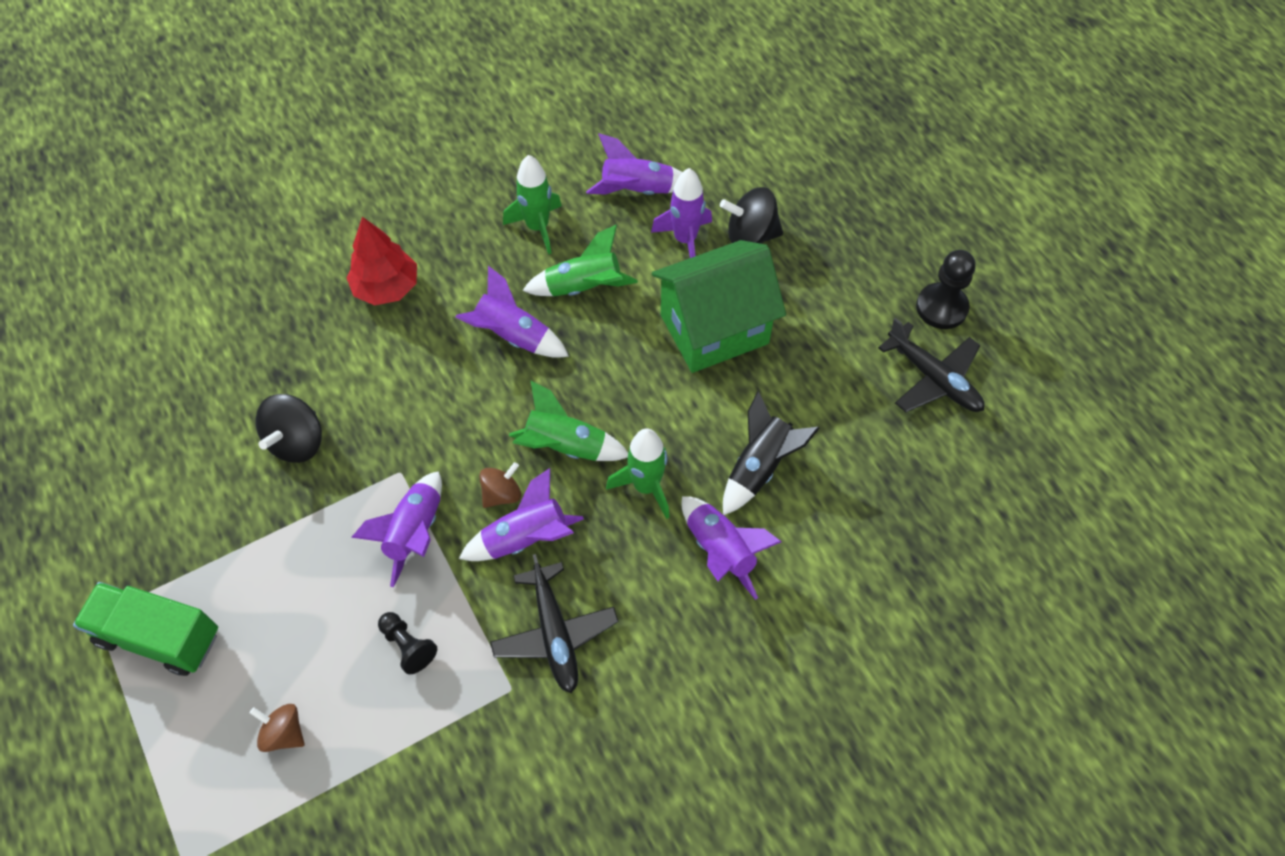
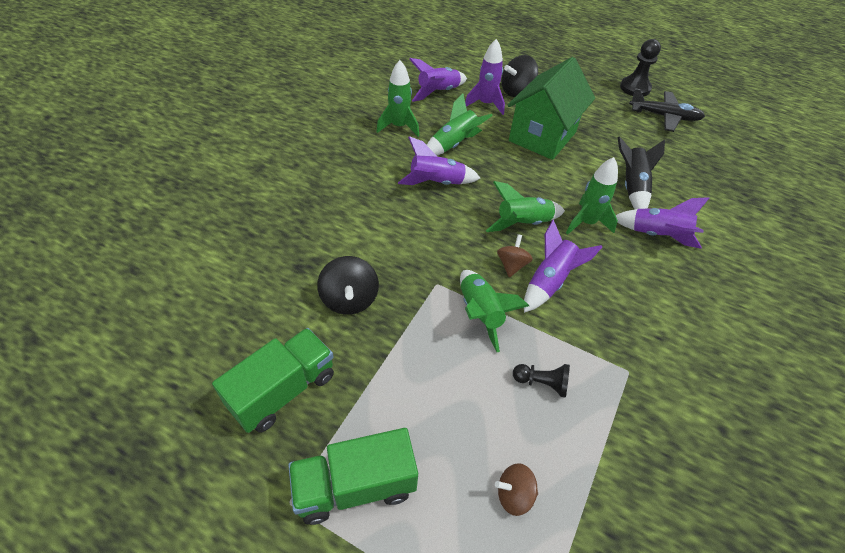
camera: 35 degrees left, 10 degrees down
red tree [346,217,417,305] -> none
purple rocket [351,471,442,587] -> green rocket [460,270,529,352]
black plane [490,554,618,693] -> none
none -> green truck [212,328,334,433]

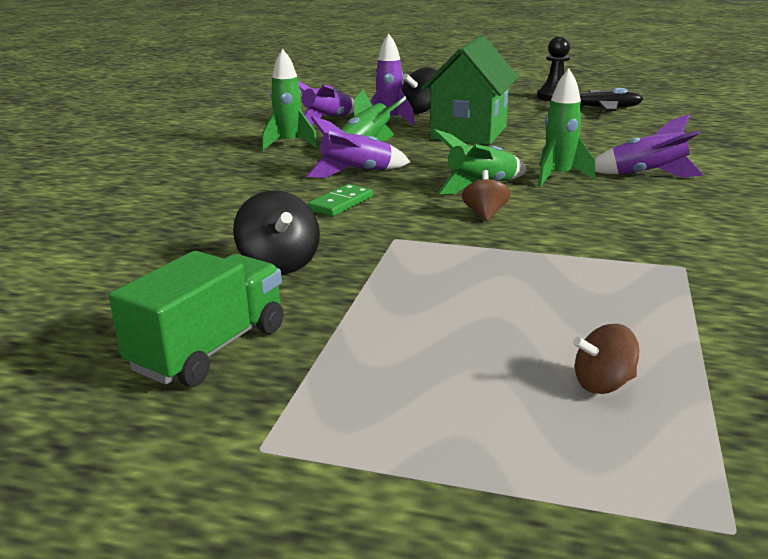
camera: 10 degrees left, 25 degrees down
green truck [288,428,418,525] -> none
green rocket [460,270,529,352] -> none
black pawn [513,364,570,398] -> none
purple rocket [524,220,602,313] -> none
black rocket [617,136,665,209] -> none
none -> green domino [308,184,373,216]

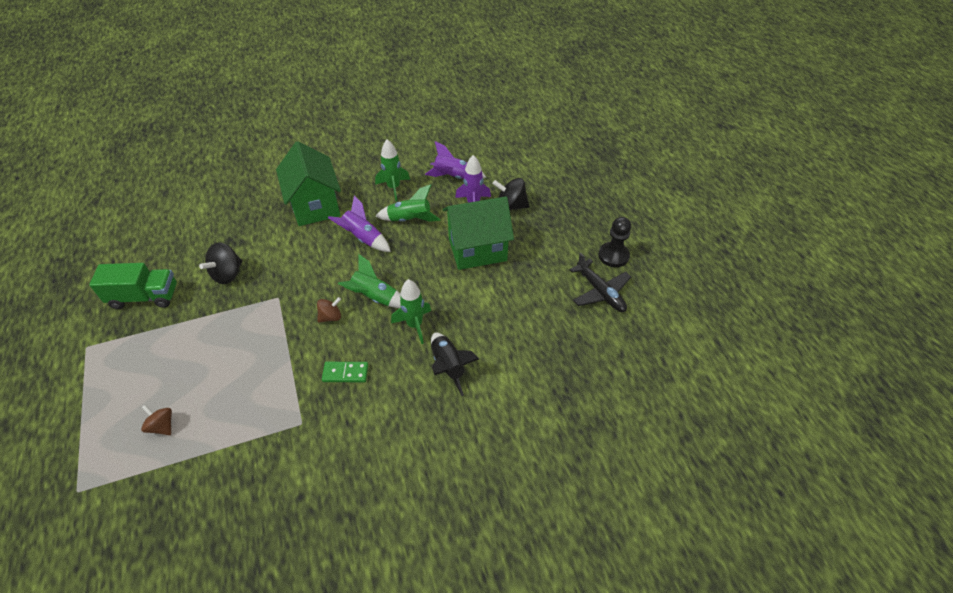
camera: 55 degrees right, 25 degrees up
green domino [308,184,373,216] -> green domino moved to [322,362,368,382]
purple rocket [595,114,703,178] -> black rocket [431,333,479,396]
none -> green house [276,141,341,226]

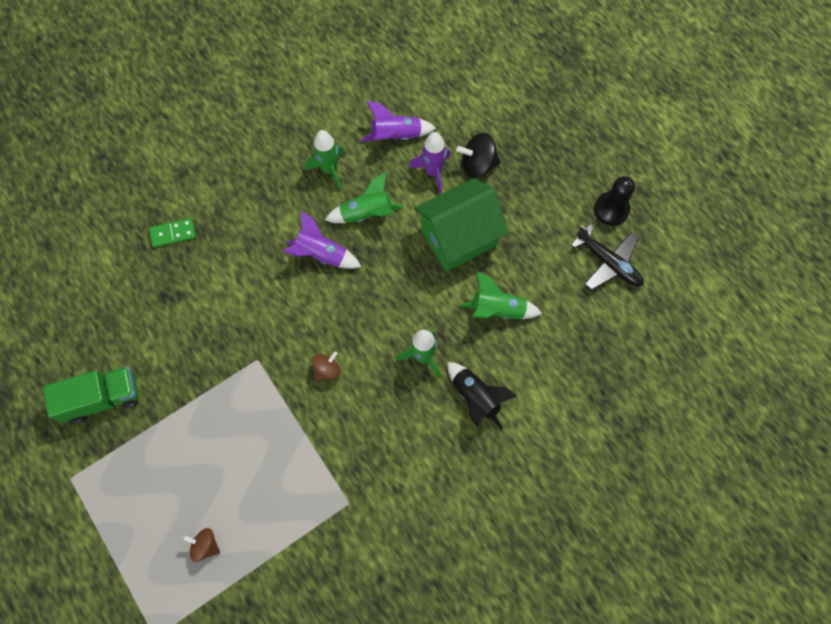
camera: 15 degrees left, 20 degrees up
black spinning top [199,242,242,284] -> none
green house [276,141,341,226] -> none
green domino [322,362,368,382] -> green domino moved to [149,218,196,248]
green rocket [338,254,401,308] -> green rocket moved to [459,271,542,319]

